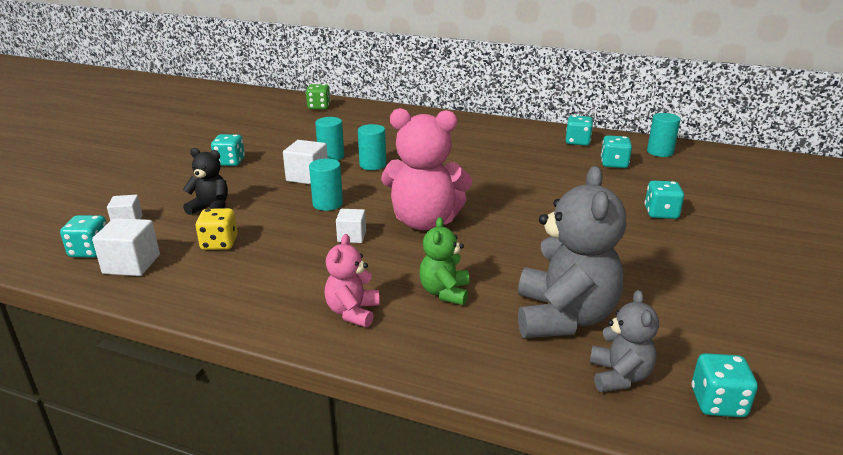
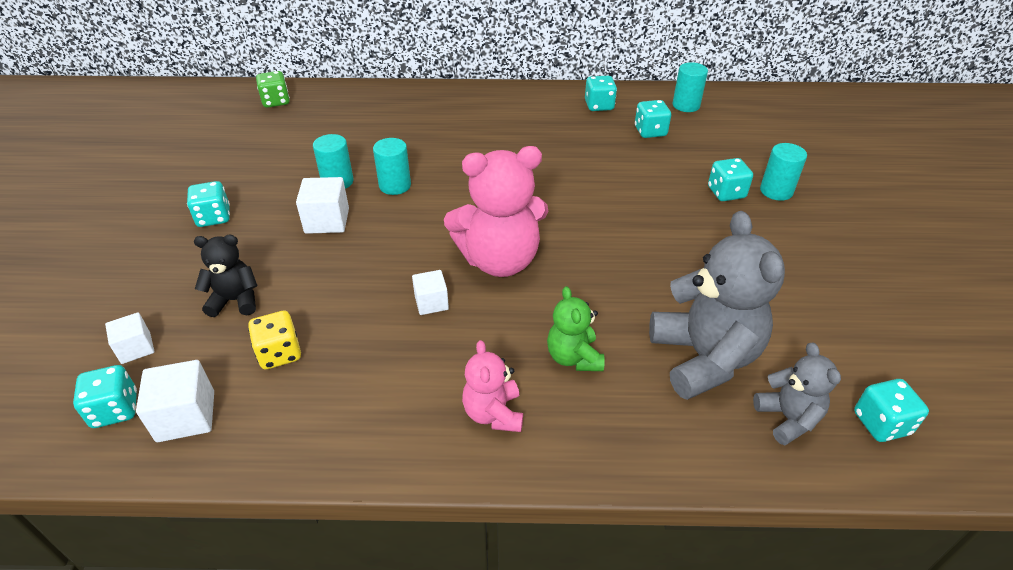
camera: 20 degrees left, 15 degrees up
turquoise cylinder [309,158,343,211] -> turquoise cylinder moved to [760,143,807,201]

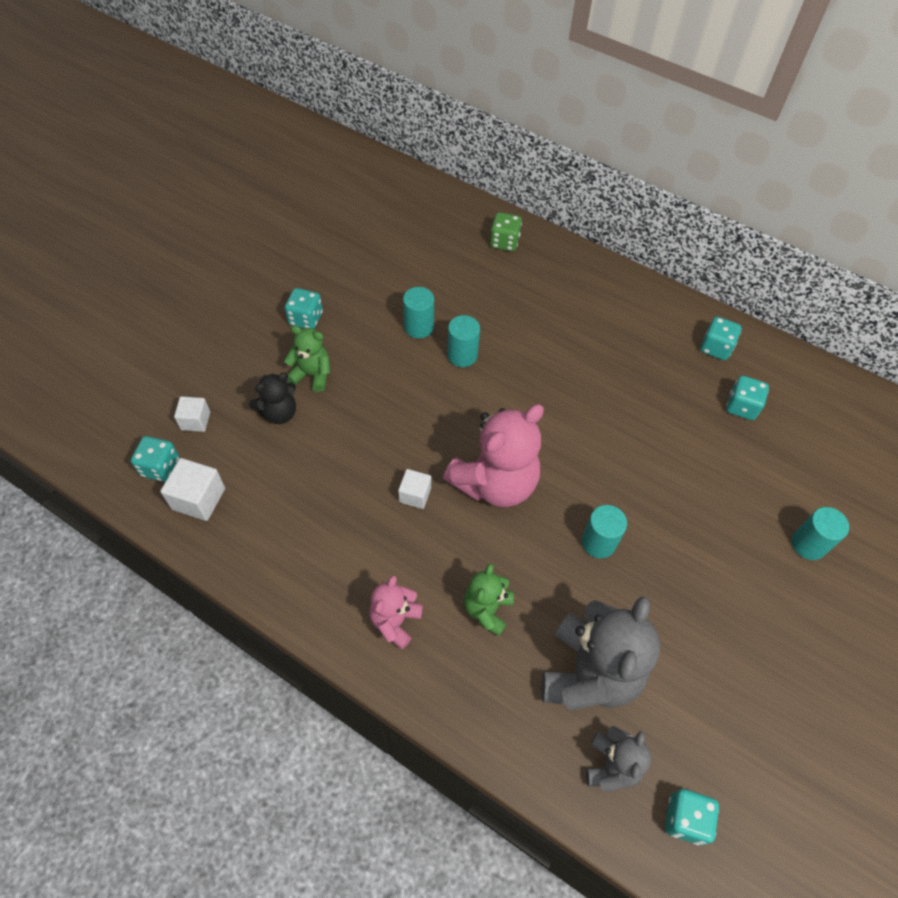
camera: 30 degrees right, 15 degrees up
black teddy bear [194,235,258,317] -> black teddy bear turned 120 degrees clockwise [249,373,296,424]
yellow dice [248,311,301,369] -> none
green dice [256,71,290,108] -> green dice moved to [490,212,522,251]
white cube [296,177,349,234] -> none
pink teddy bear [444,146,548,277] -> pink teddy bear turned 60 degrees counterclockwise [443,404,544,507]
turquoise cylinder [672,62,708,112] -> turquoise cylinder moved to [582,505,627,558]
turquoise dice [708,158,753,201] -> none
none -> green teddy bear [284,326,330,392]

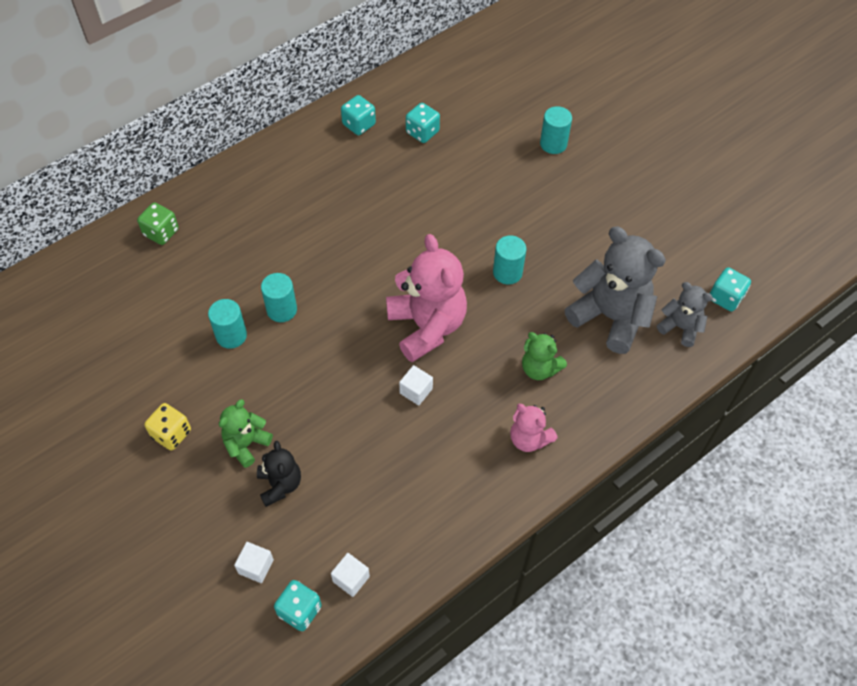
camera: 70 degrees left, 0 degrees up
white cube [160,458,225,521] -> white cube [331,553,370,597], size x0.65
turquoise dice [285,288,323,329] -> yellow dice [144,403,191,450]

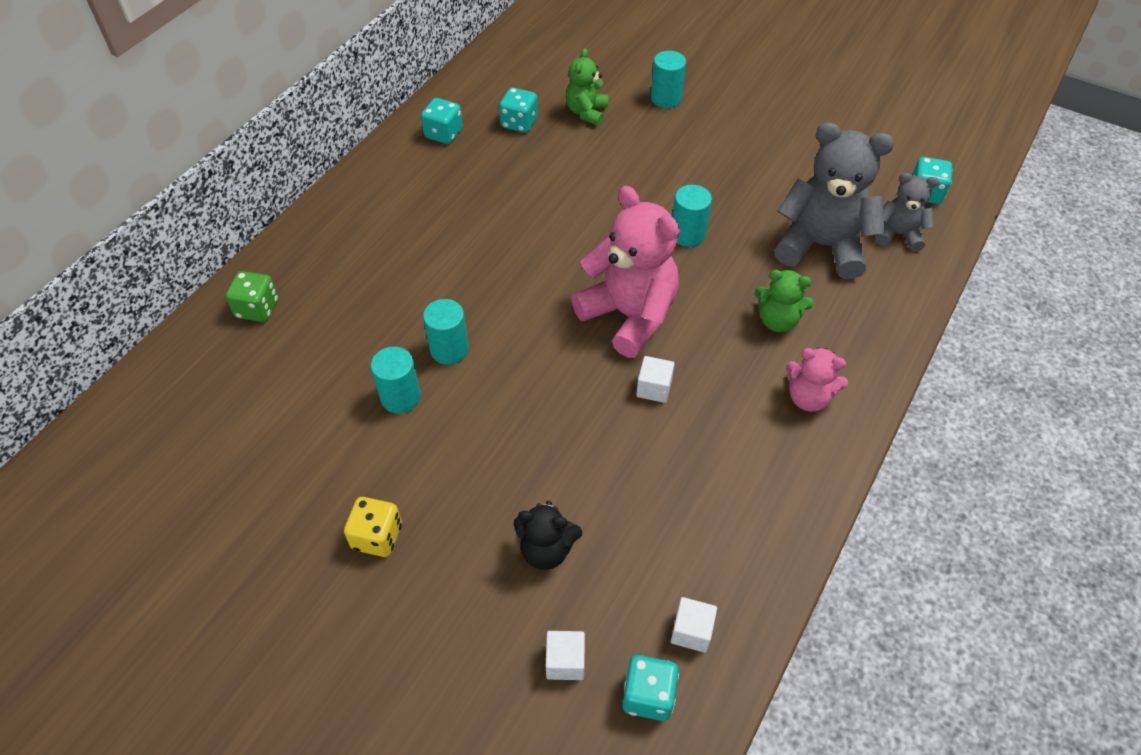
camera: 20 degrees left, 5 degrees down
green teddy bear [219,399,273,468] -> green teddy bear moved to [566,48,608,126]
black teddy bear [257,441,301,507] -> black teddy bear turned 135 degrees clockwise [514,501,582,570]

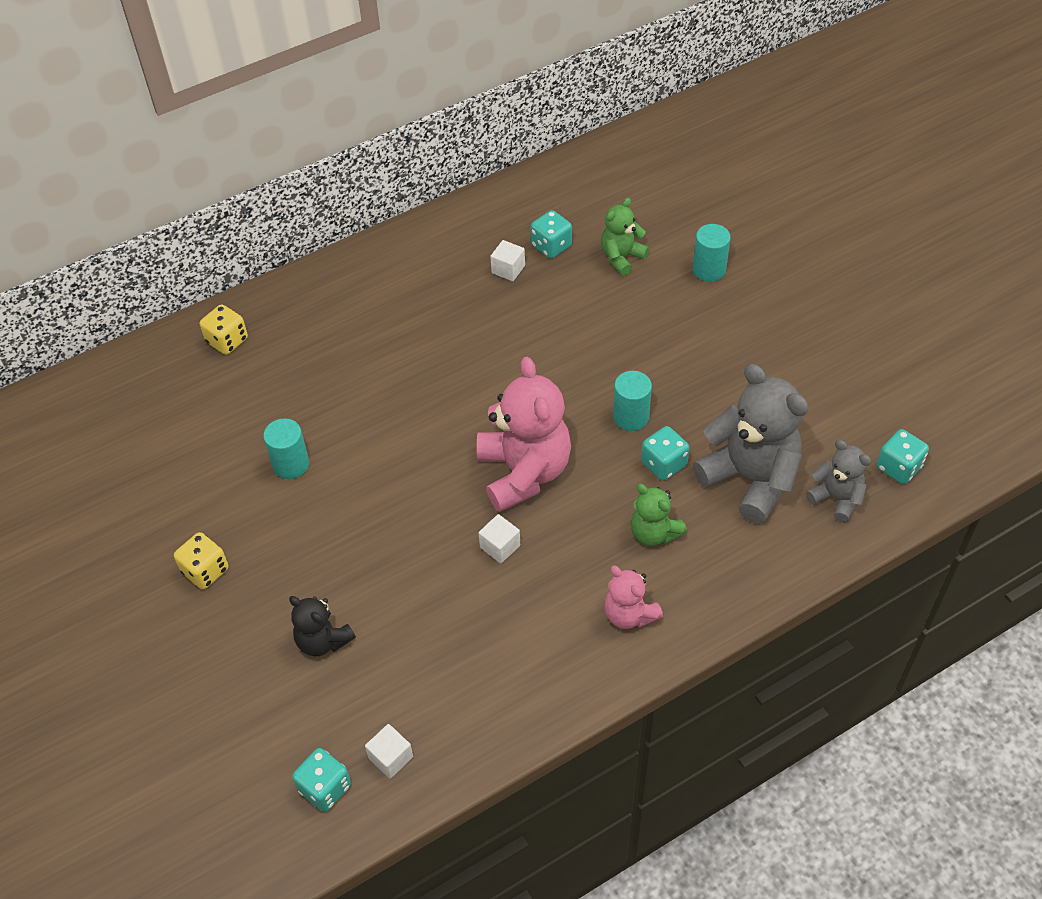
camera: 30 degrees right, 0 degrees up
green dice [226,271,278,322] -> yellow dice [200,304,248,355]
turquoise dice [421,98,463,144] -> turquoise dice moved to [641,426,690,481]
turquoise cylinder [423,299,469,365] -> none
white cube [546,631,585,680] -> white cube moved to [490,240,525,281]

